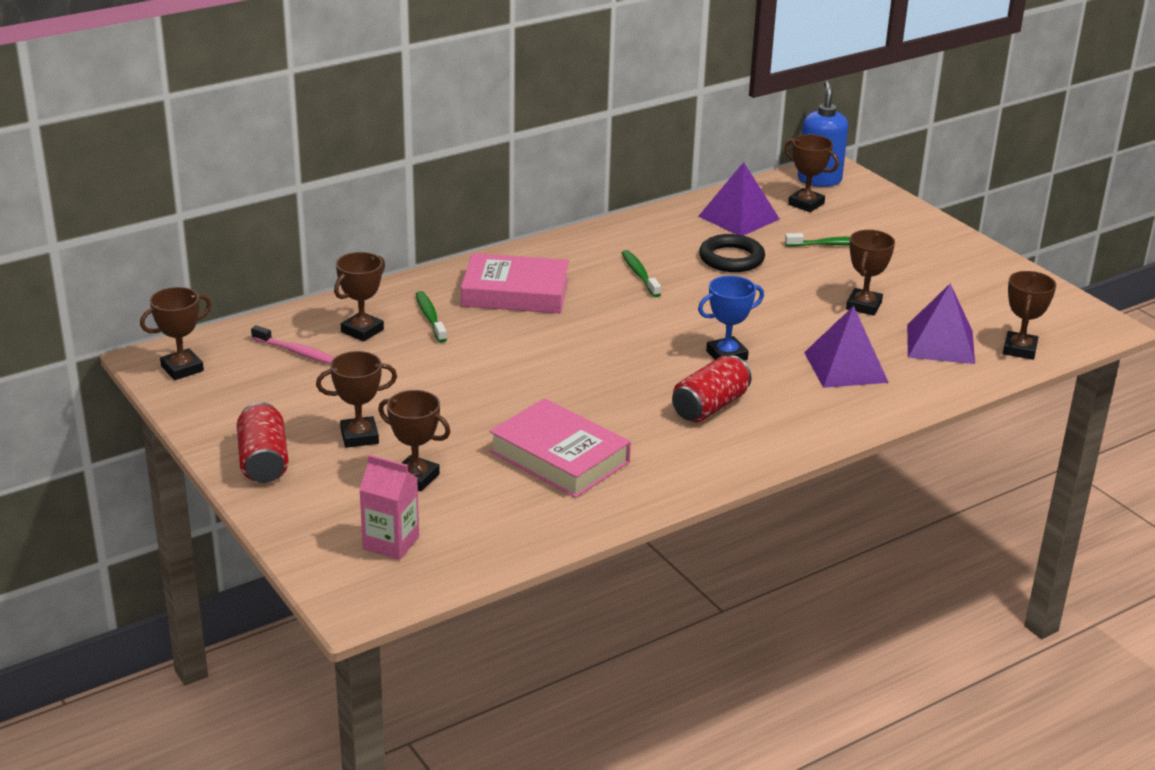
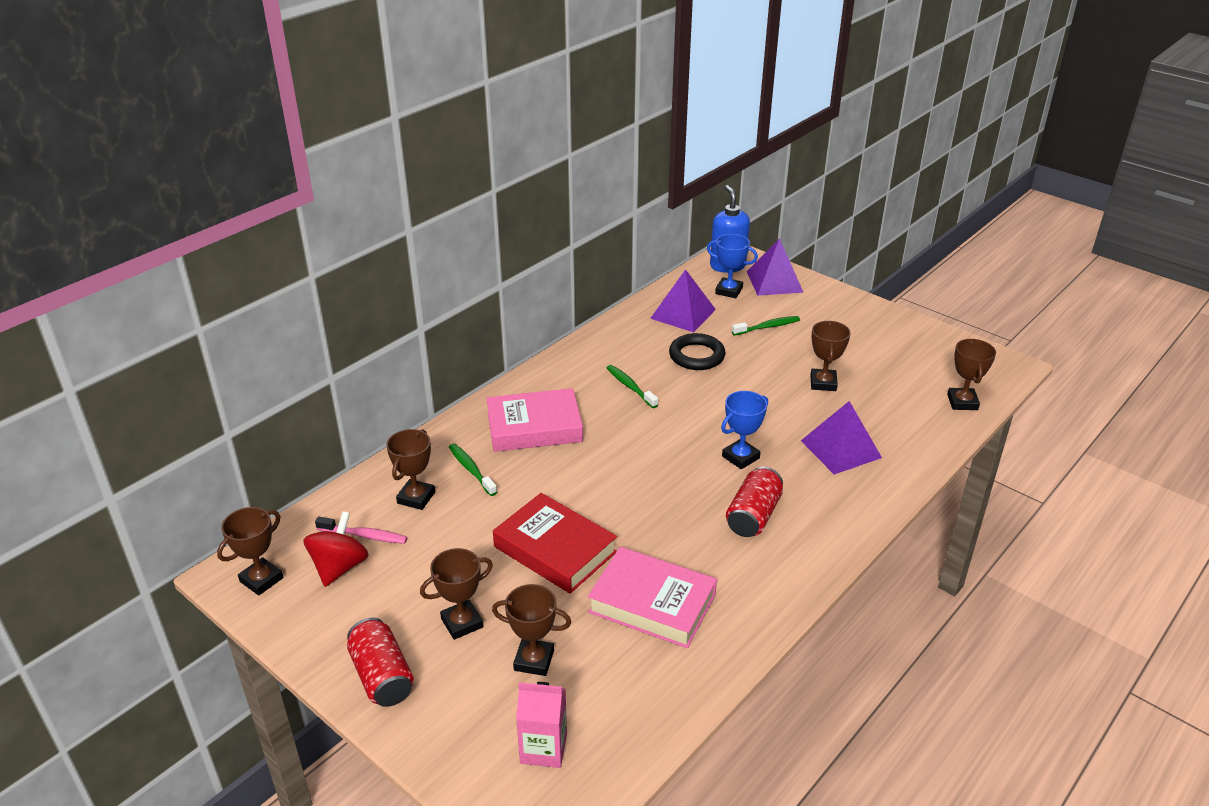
camera: 15 degrees left, 5 degrees up
brown trophy [784,134,839,212] -> blue trophy [707,234,758,298]
purple pyramid [907,284,975,364] -> purple pyramid moved to [747,238,804,296]
none -> red spinning top [303,511,369,587]
none -> red book [493,493,617,594]

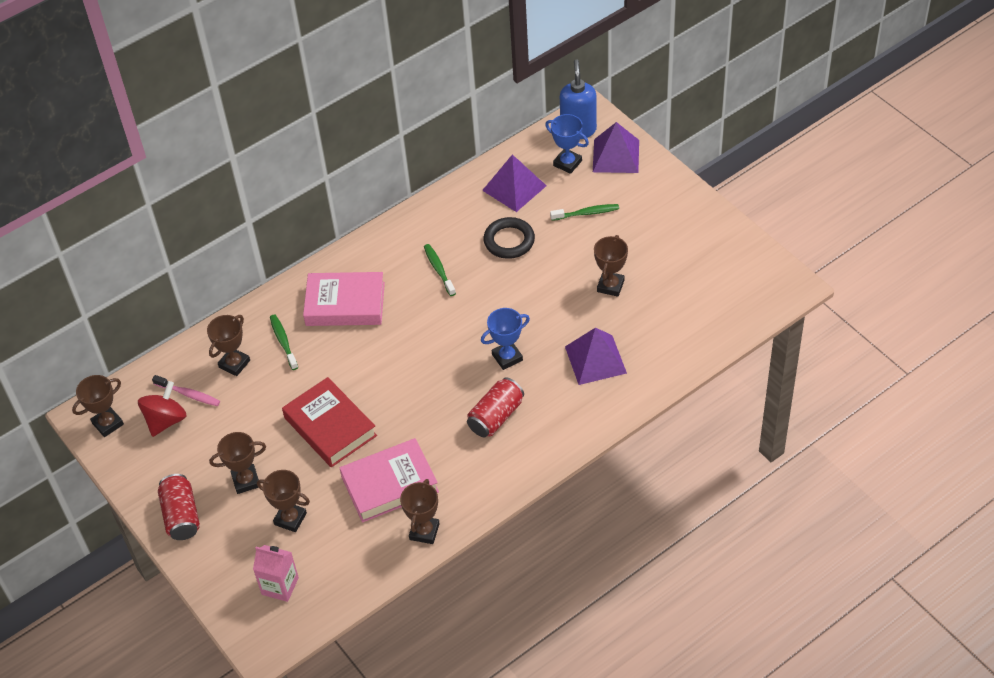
camera: 15 degrees right, 15 degrees up
pink book [588,546,717,648] -> pink book turned 60 degrees counterclockwise [340,438,439,523]
brown trophy [947,339,996,410] -> brown trophy moved to [400,479,440,544]

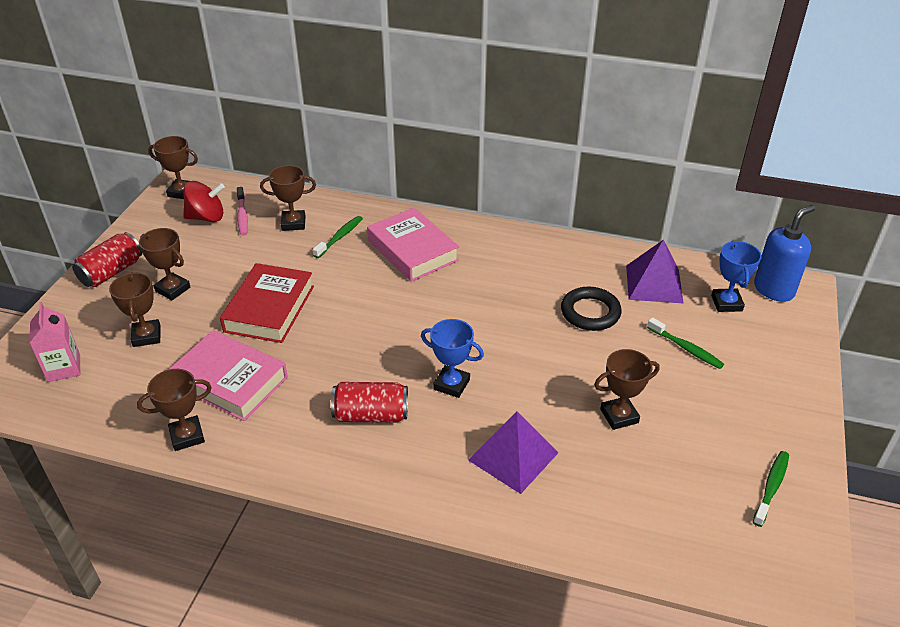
camera: 50 degrees right, 10 degrees down
green toothbrush [424,244,456,296] -> green toothbrush moved to [753,451,789,527]
purple pyramid [593,122,639,173] -> none

